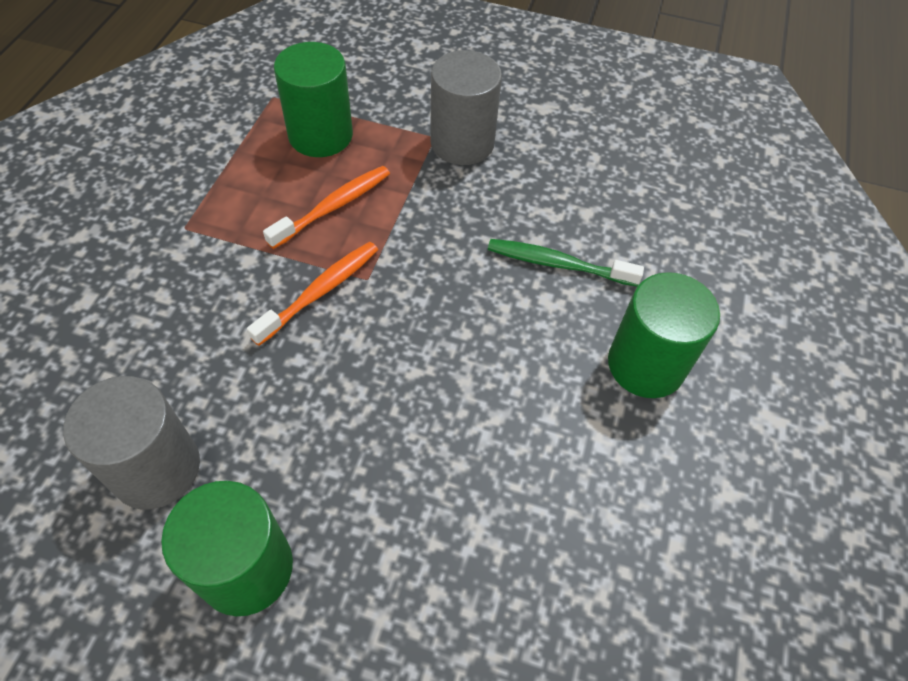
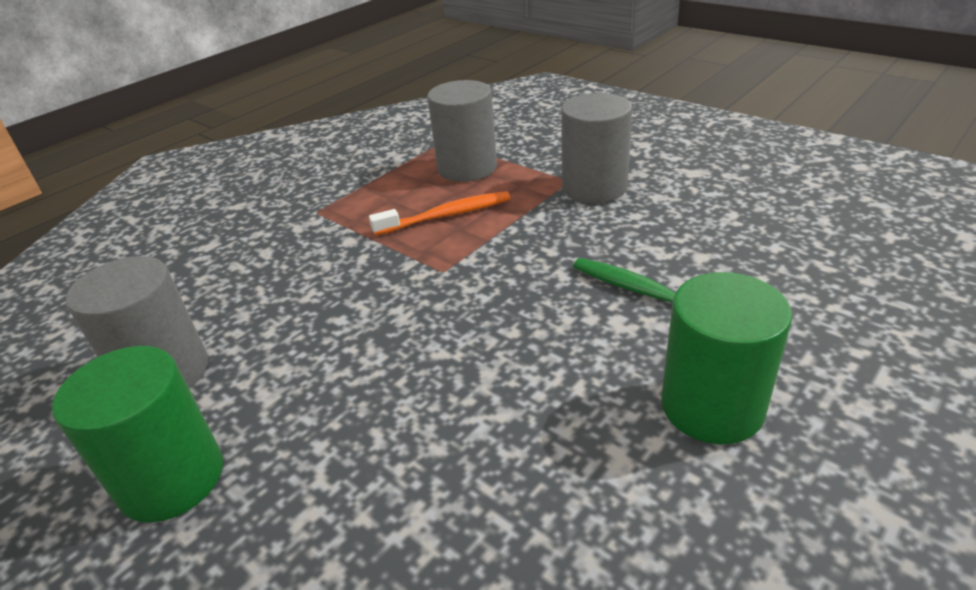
camera: 30 degrees right, 20 degrees down
orange toothbrush [247,242,378,346] -> none
green cylinder [274,42,353,157] -> grey cylinder [427,80,497,182]

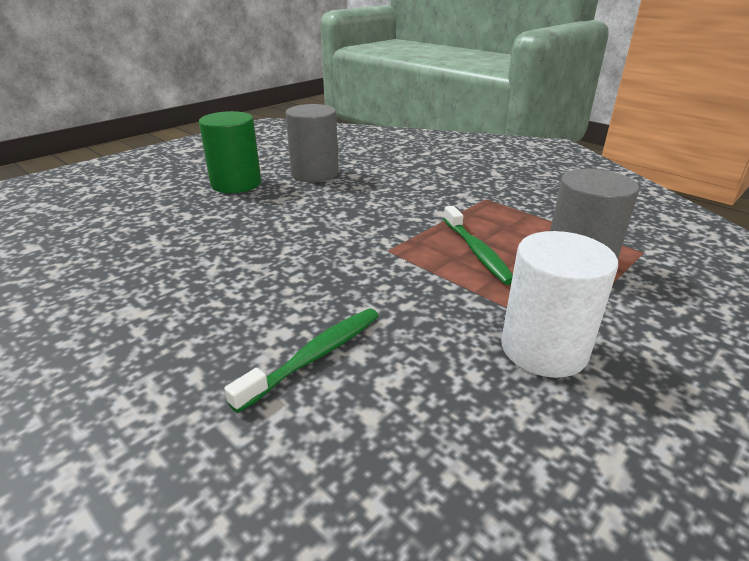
camera: 90 degrees right, 5 degrees down
orange toothbrush [369,191,511,236] -> green toothbrush [443,206,513,285]
grey cylinder [561,93,632,203] -> white cylinder [501,231,618,378]
green cylinder [661,272,792,444] -> none

